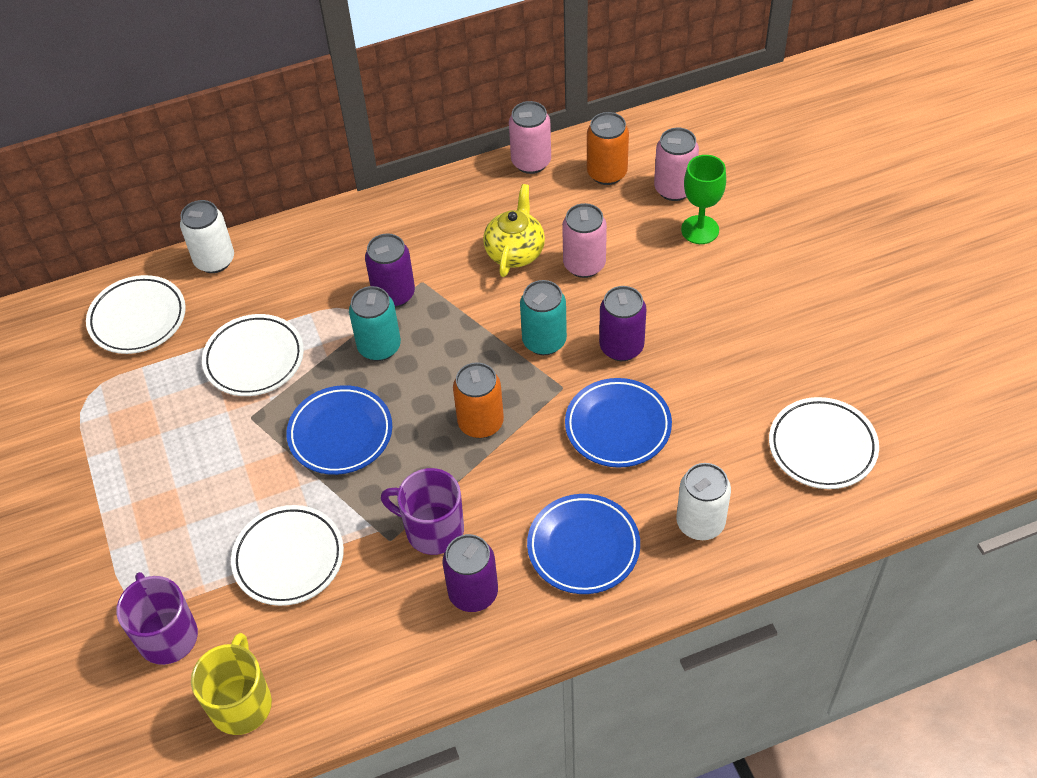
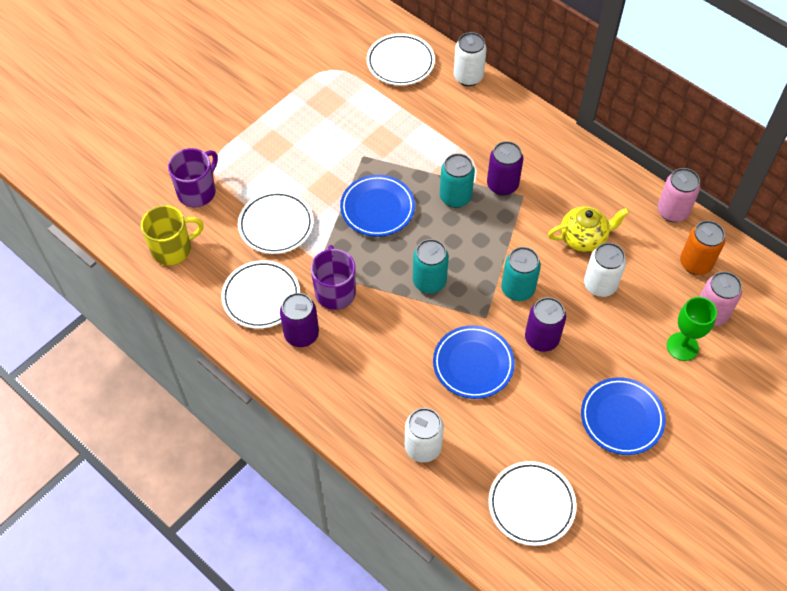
camera: 60 degrees right, 5 degrees up
white plate [202,314,304,396] -> white plate moved to [221,260,300,329]
orange can [453,362,504,439] -> turquoise can [413,239,449,293]
blue plate [527,494,640,594] -> blue plate moved to [581,377,666,455]
pink can [562,203,607,278] -> white can [584,243,626,297]

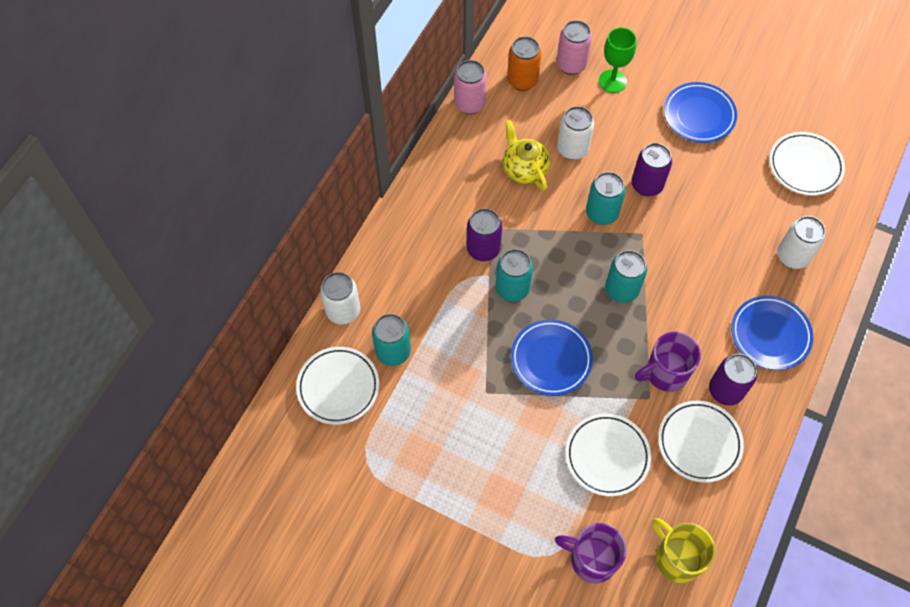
camera: 105 degrees left, 5 degrees up
blue plate [433,325,515,399] -> blue plate moved to [731,296,813,370]
none -> turquoise can [372,314,411,366]

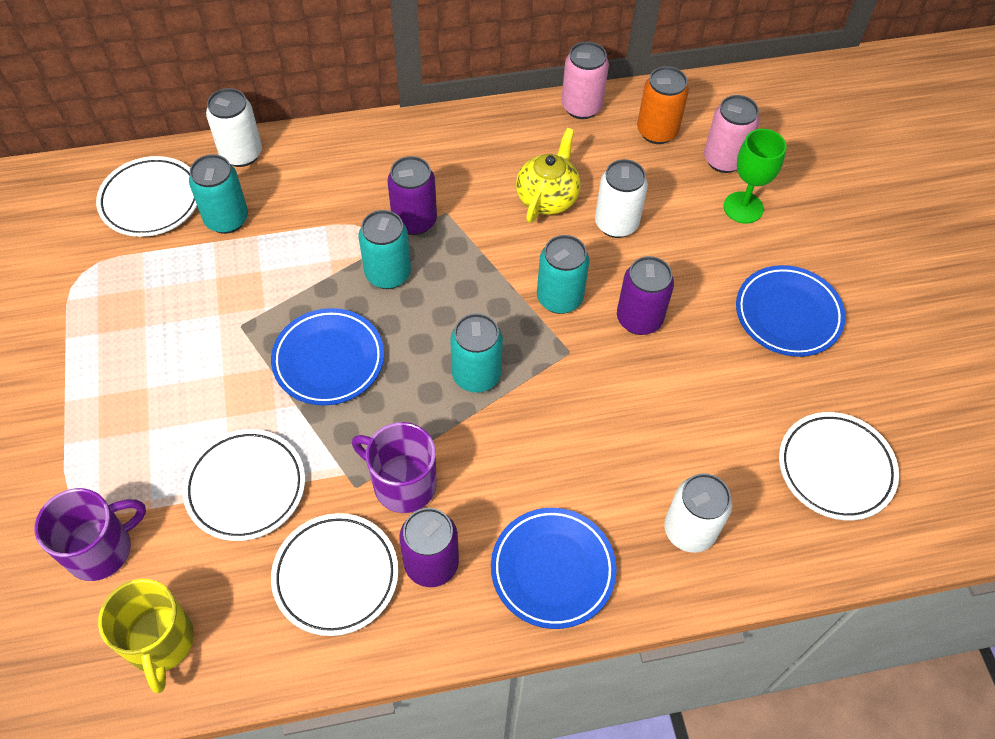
camera: 50 degrees right, 5 degrees down
purple mug [555,523,627,583] -> purple mug turned 75 degrees clockwise [35,488,146,581]
yellow mug [652,518,715,583] -> yellow mug turned 150 degrees clockwise [98,579,194,693]

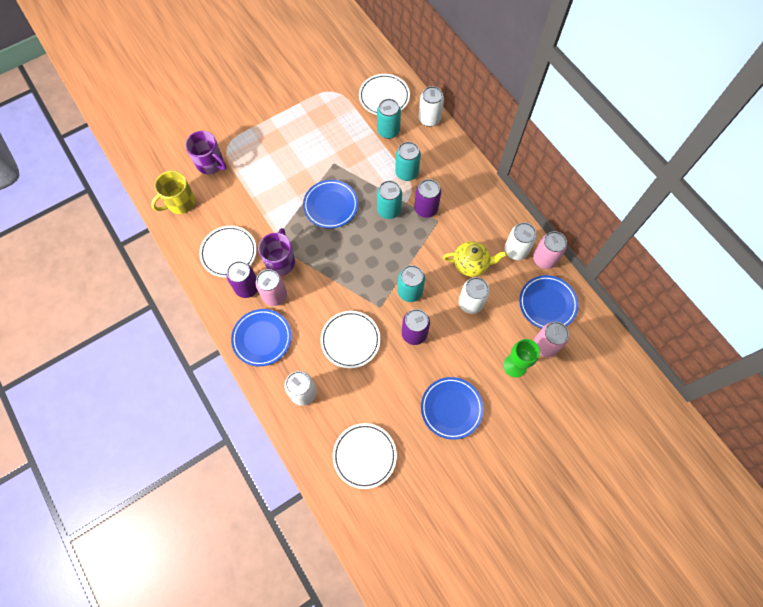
camera: 70 degrees right, 10 degrees up
white plate [183,429,305,541] -> white plate moved to [320,311,380,368]
turquoise can [450,313,503,392] -> turquoise can moved to [395,142,421,181]
orange can [637,66,689,144] -> blue plate [519,275,579,329]
none -> pink can [256,269,287,306]
none -> white can [505,222,537,260]

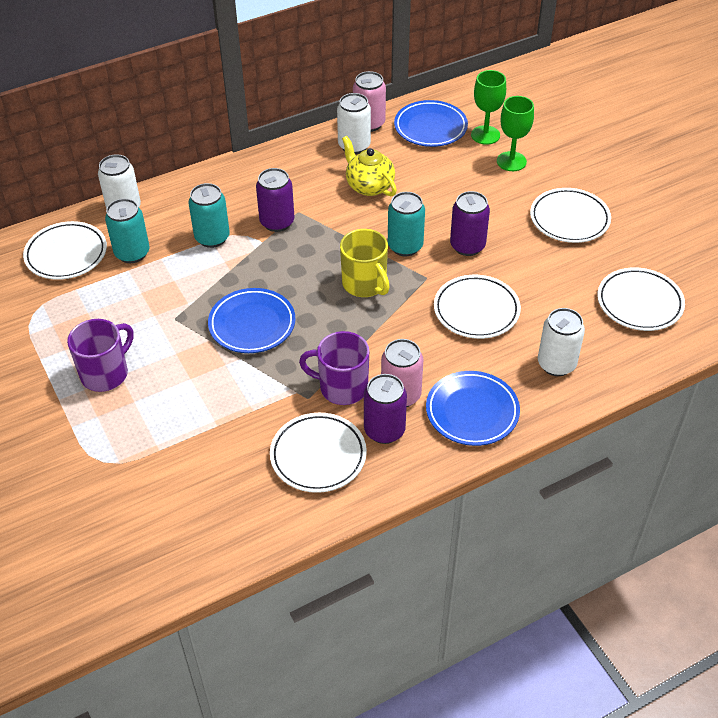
camera: 85 degrees left, 20 degrees down
yellow mug [151,171,195,214] -> yellow mug moved to [340,229,390,297]
purple mug [185,131,227,174] -> purple mug moved to [67,319,134,392]
turquoise can [377,180,402,219] -> none
blue plate [421,377,483,440] -> white plate [530,188,611,243]
yellow teapot [443,241,507,277] -> yellow teapot turned 45 degrees counterclockwise [342,136,397,196]
white can [459,277,489,314] -> none
pink can [534,322,569,357] -> green goblet [471,70,506,145]

